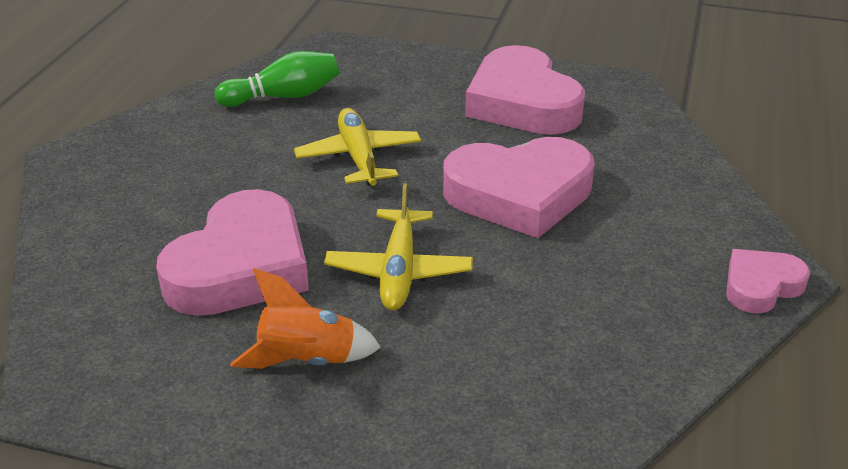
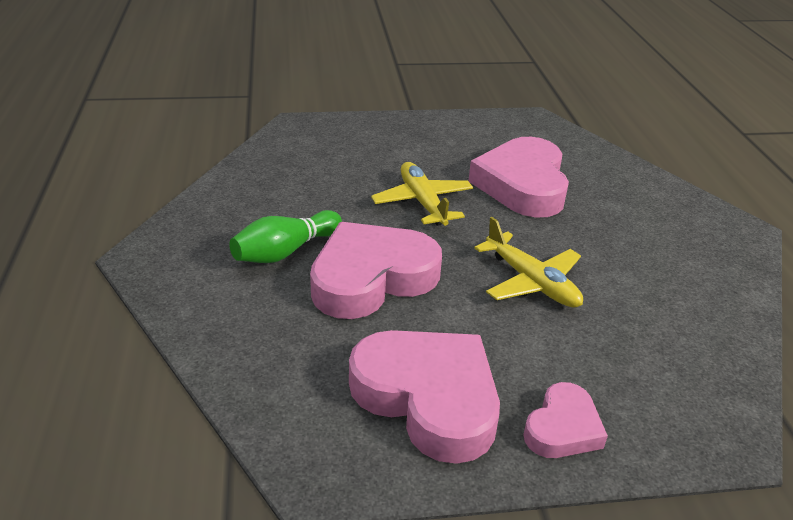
camera: 155 degrees right, 0 degrees up
green bowling pin [215,51,339,107] -> green bowling pin moved to [229,210,342,263]
orange rocket [230,268,381,369] -> none
pink heart [726,249,810,313] -> pink heart moved to [523,382,608,458]

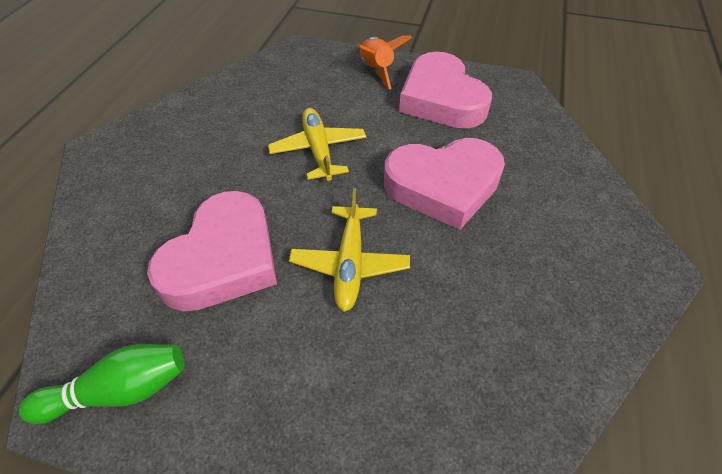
camera: 155 degrees left, 15 degrees up
green bowling pin [229,210,342,263] -> green bowling pin moved to [19,344,184,424]
pink heart [523,382,608,458] -> orange rocket [357,35,412,89]

